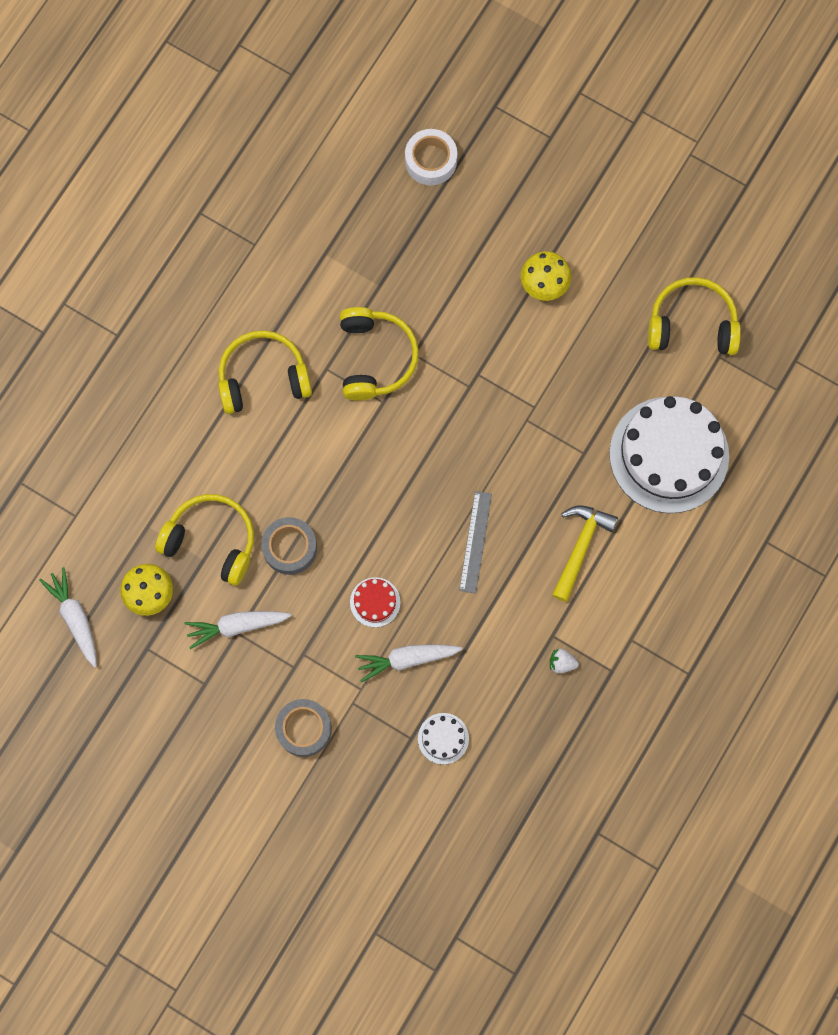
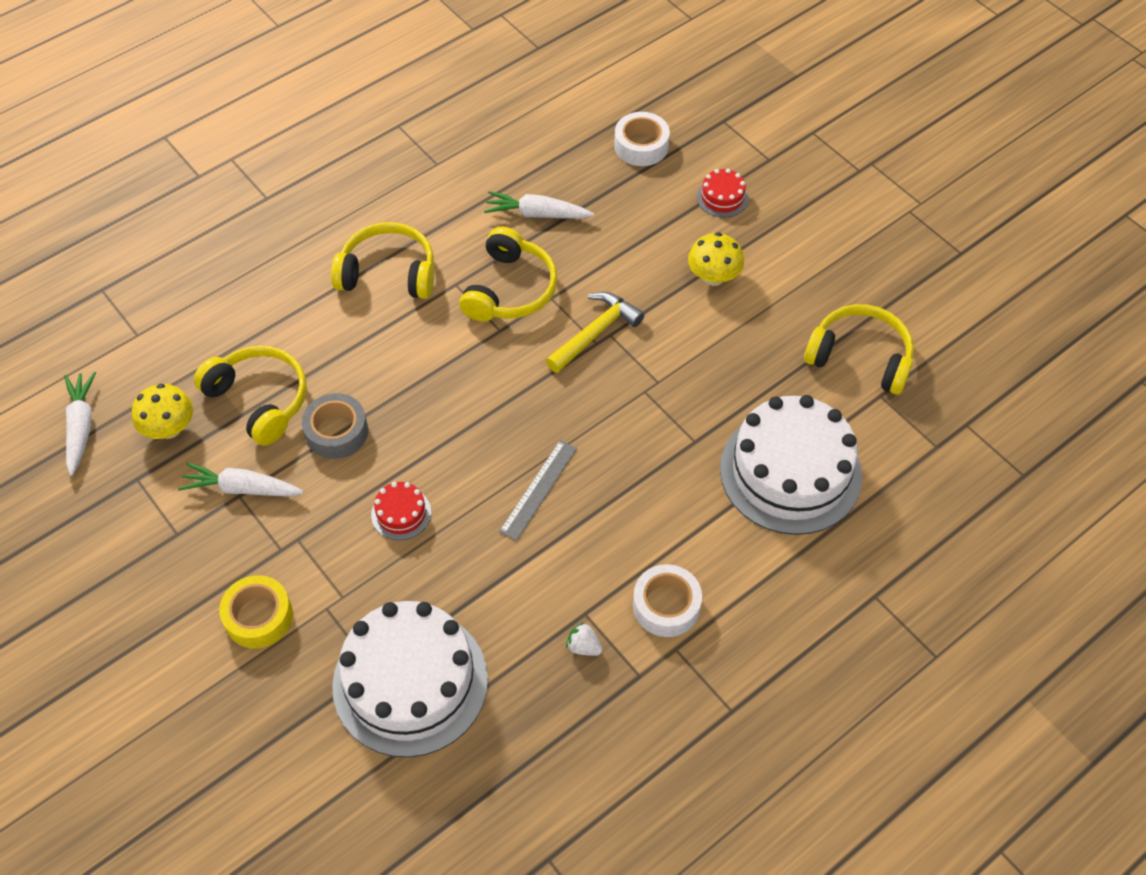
camera: 20 degrees right, 20 degrees down
grey tape [275,699,332,757] -> yellow tape [219,575,293,648]
white carrot [355,644,463,683] -> white carrot moved to [484,191,594,219]
white cake [418,713,469,764] -> white cake [332,601,488,757], size x2.41
yellow hammer [552,505,618,602] -> yellow hammer moved to [546,292,645,373]
none -> white tape [633,564,702,637]
none -> red cake [697,169,748,218]

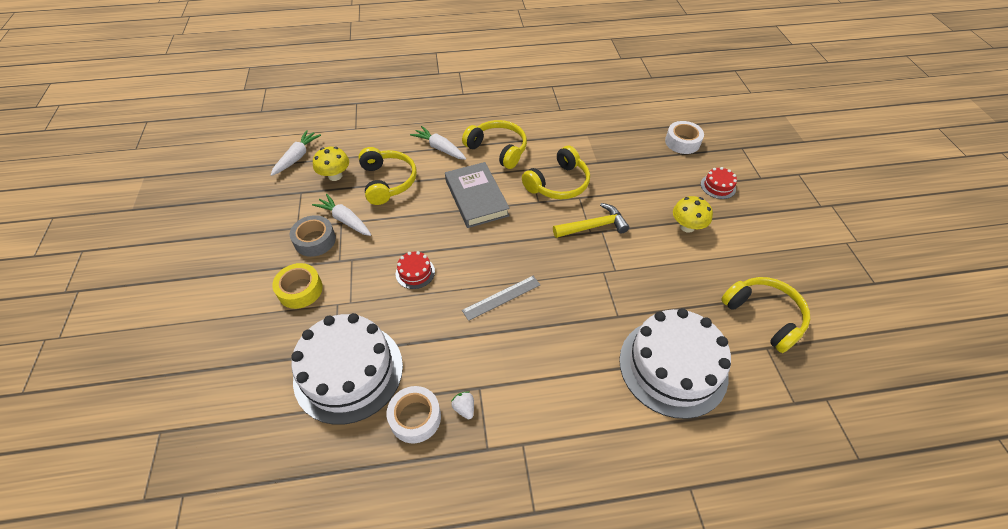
camera: 30 degrees right, 5 degrees down
grey tape [302,393,368,459] -> grey tape moved to [290,215,336,257]
white carrot [484,191,594,219] -> white carrot moved to [410,126,466,160]
white tape [633,564,702,637] -> white tape moved to [387,386,441,443]
none -> grey book [445,162,510,228]

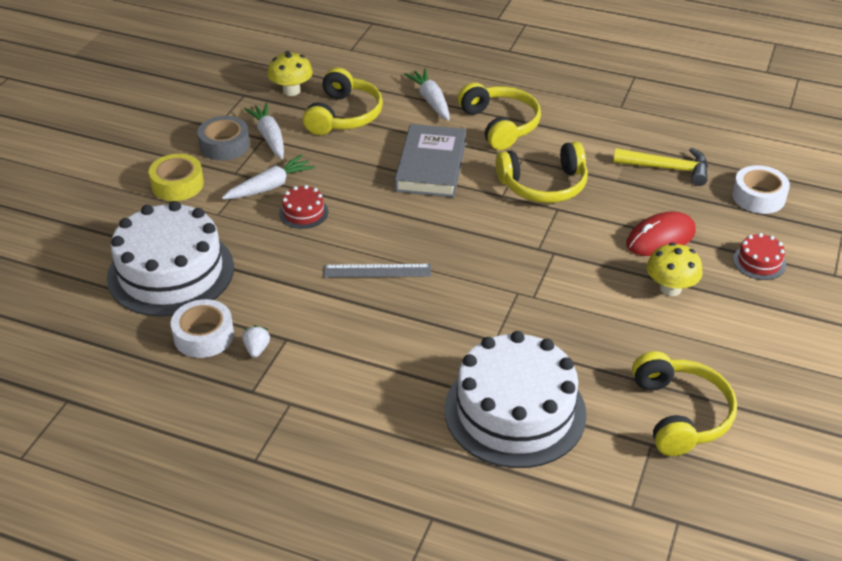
camera: 30 degrees right, 10 degrees down
white carrot [271,130,321,176] -> white carrot moved to [222,155,316,199]
yellow hammer [553,203,629,238] -> yellow hammer moved to [613,148,708,186]
none -> red mouse [626,212,696,256]

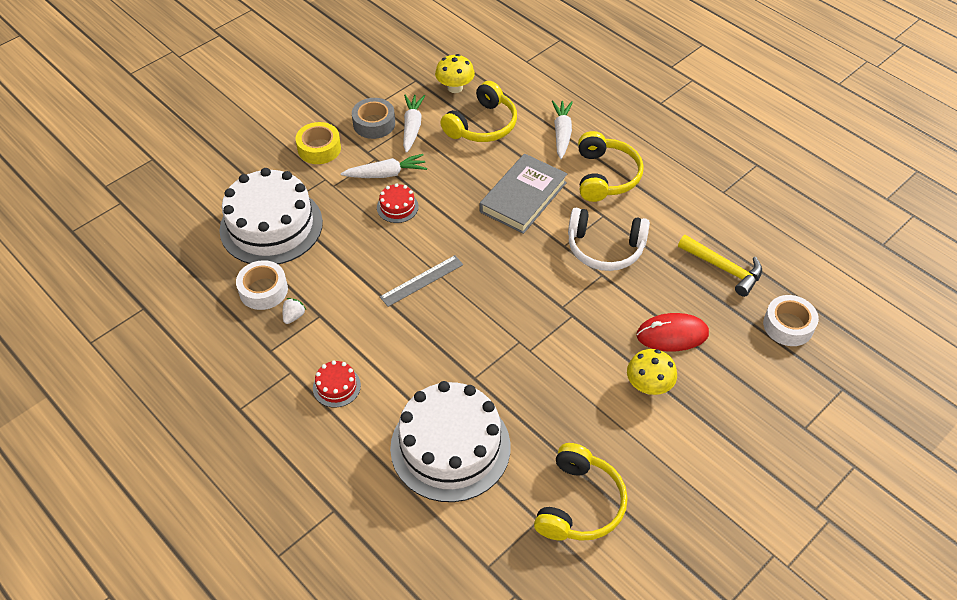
camera: 25 degrees right, 10 degrees up
grey ruler [324,264,431,278] -> grey ruler turned 60 degrees counterclockwise [380,255,463,307]
yellow headphones [496,141,588,203] -> white headphones [568,208,650,271]
red cake [733,233,786,280] -> red cake moved to [313,360,361,408]

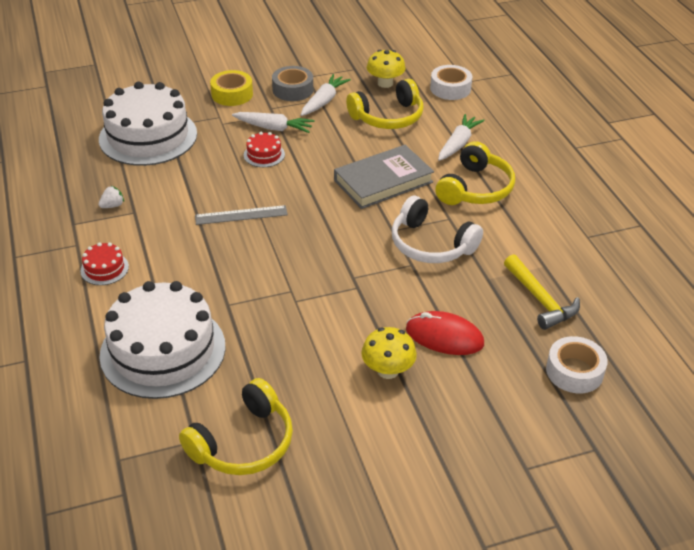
camera: 25 degrees right, 10 degrees down
white tape [236,260,288,310] -> white tape moved to [430,65,472,100]

